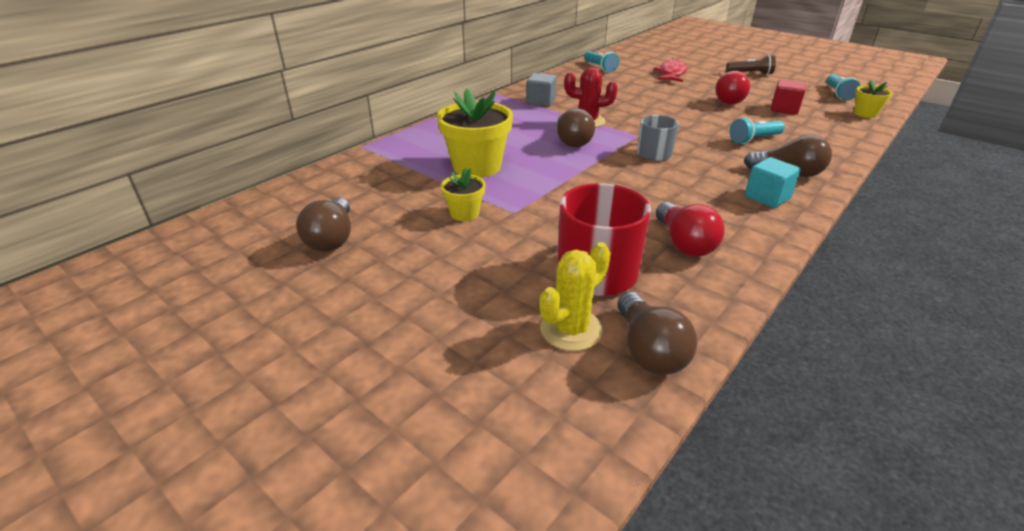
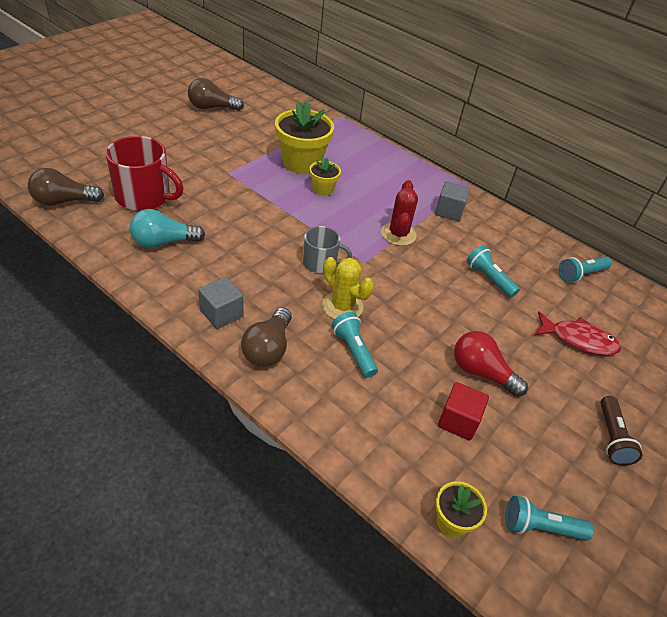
camera: 85 degrees right, 10 degrees up
yellow flower pot [441,168,486,221] -> yellow flower pot moved to [309,157,341,196]
yellow cactus [539,242,611,351] -> yellow cactus moved to [322,257,374,319]
brown light bulb [557,108,595,148] -> none
red light bulb [656,202,725,256] -> turquoise light bulb [130,209,205,248]
turquoise cube [745,157,801,208] -> grey cube [198,277,243,329]
none -> turquoise flashlight [467,246,520,298]

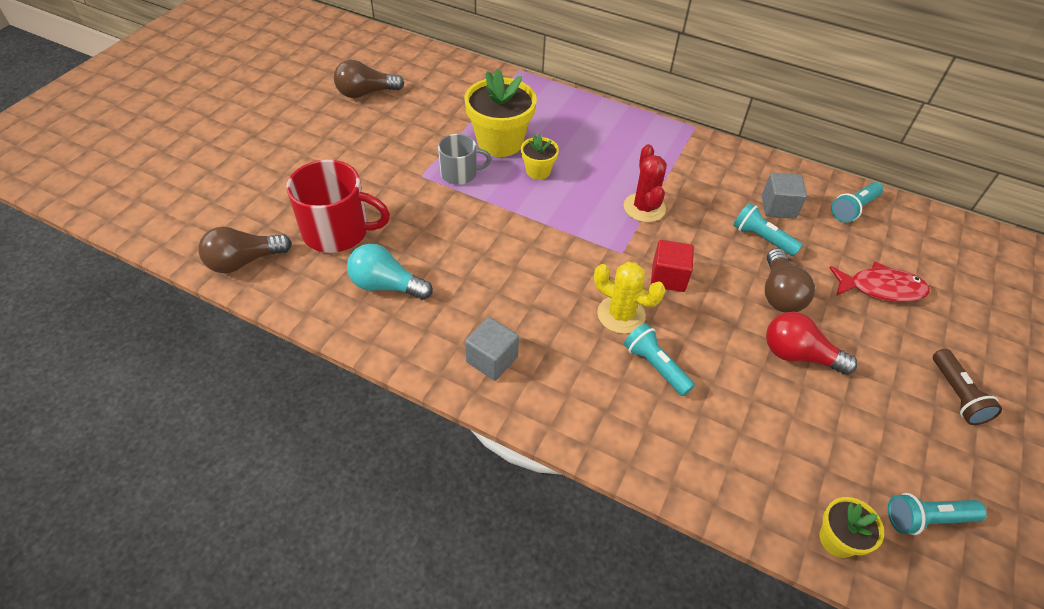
camera: 10 degrees left, 5 degrees up
turquoise light bulb [130,209,205,248] -> turquoise light bulb turned 45 degrees clockwise [347,244,433,300]
brown light bulb [241,308,292,367] -> brown light bulb moved to [765,248,815,313]
grey mug [303,226,352,273] -> grey mug moved to [438,134,491,185]
grey cube [435,181,470,221] -> grey cube moved to [762,173,807,219]
red cube [438,382,489,441] -> red cube moved to [651,240,694,292]

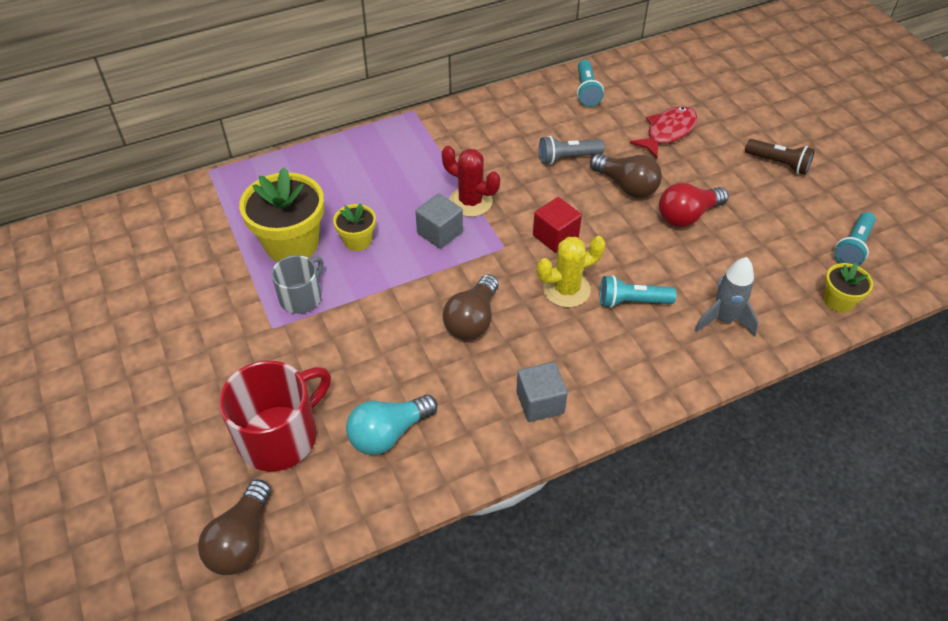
camera: 50 degrees left, 0 degrees up
brown light bulb [334,60,404,98] -> brown light bulb moved to [443,274,498,340]
turquoise flashlight [733,203,803,256] -> grey flashlight [539,136,605,165]
grey cube [762,173,807,219] -> grey cube moved to [415,193,463,249]
none -> grey rocket [695,257,759,337]

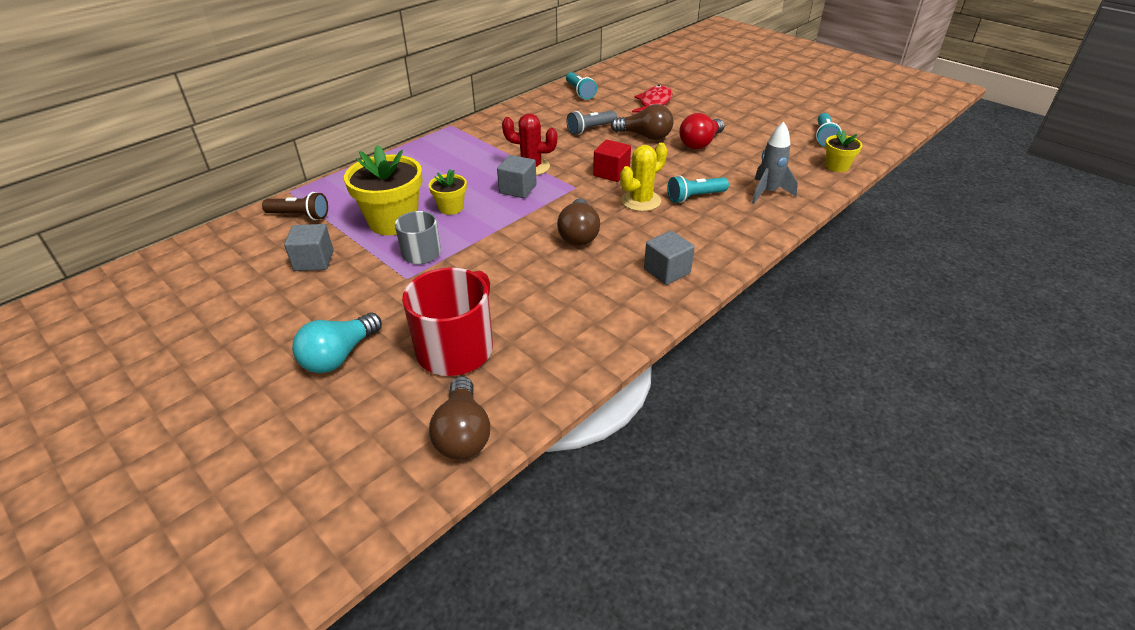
camera: 20 degrees left, 10 degrees down
turquoise light bulb [346,394,438,455] -> turquoise light bulb moved to [292,313,382,373]
brown flashlight [745,139,815,175] -> brown flashlight moved to [262,192,328,220]
none -> grey cube [284,224,333,271]

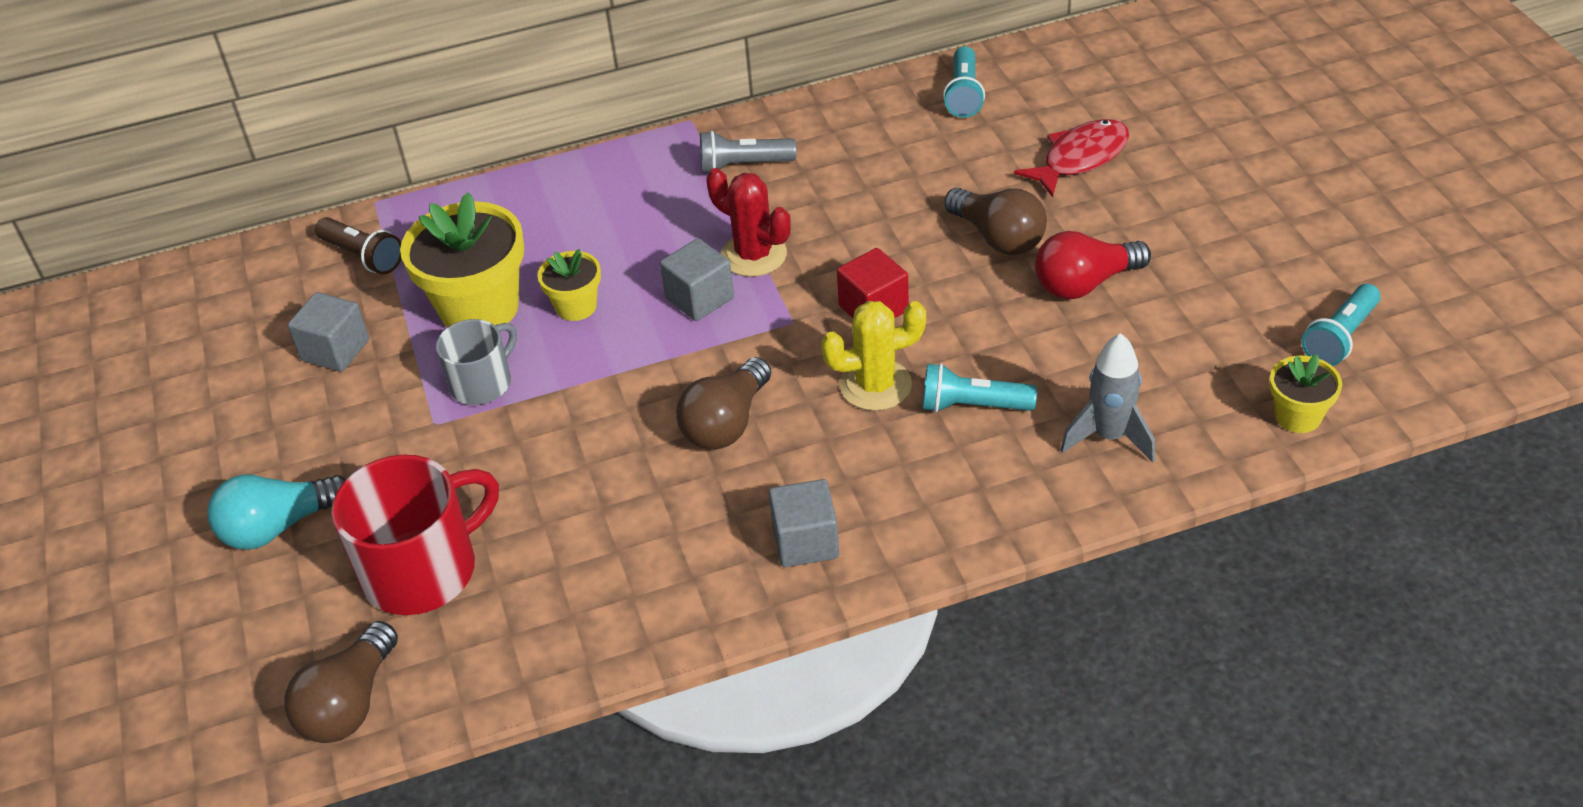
camera: 30 degrees right, 5 degrees up
grey flashlight [566,110,617,135] -> grey flashlight moved to [700,131,796,173]

